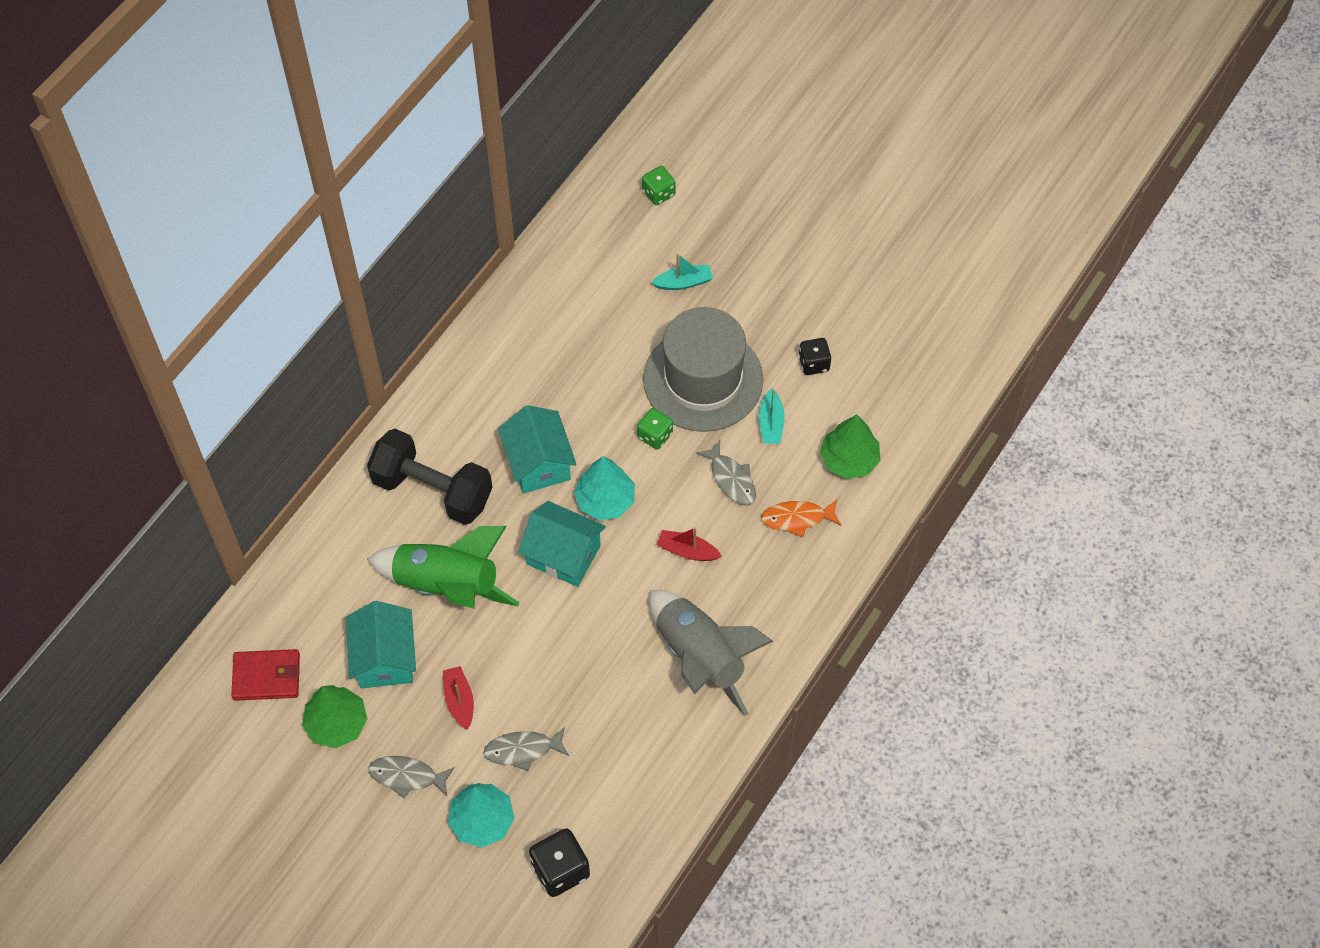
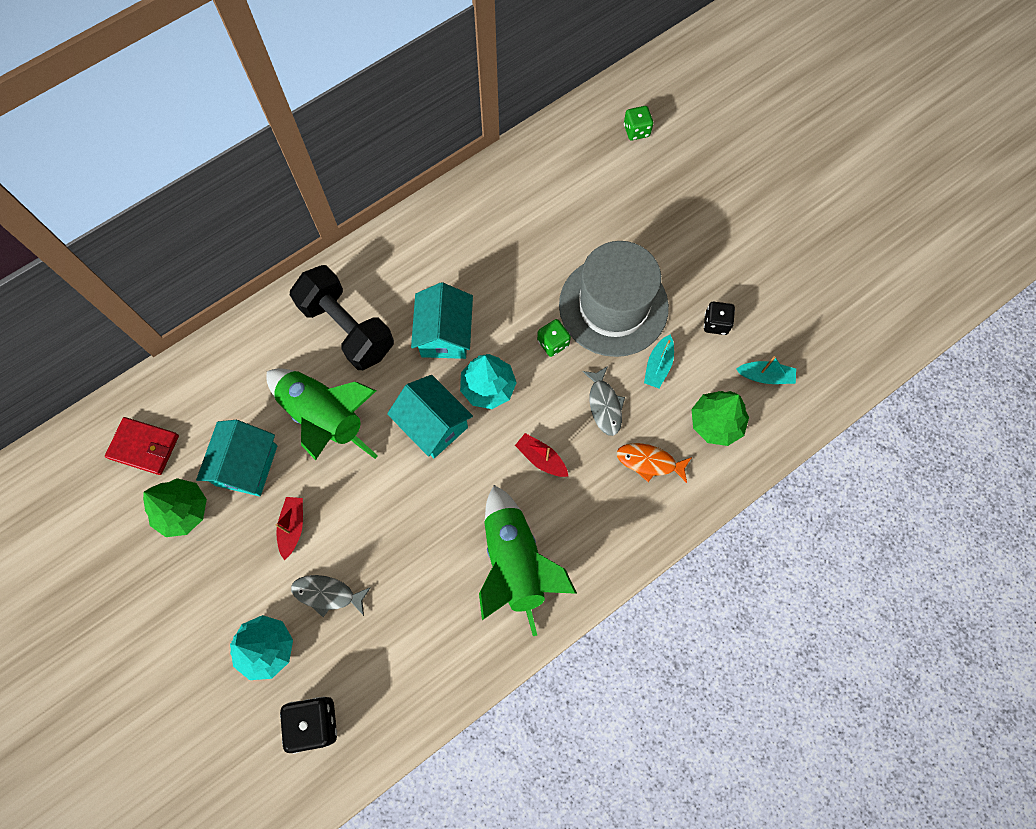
camera: 20 degrees right, 10 degrees up
grey fish [368,756,454,799] -> none
grey rocket [649,590,774,716] -> green rocket [479,485,577,636]
turquoise boat [651,254,713,290] -> turquoise boat moved to [736,356,796,384]

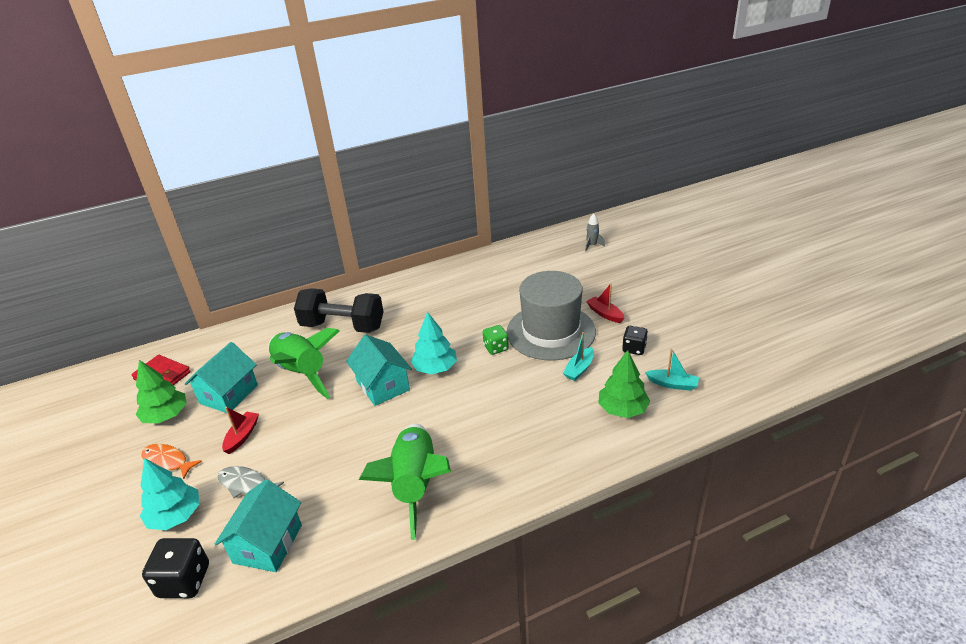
camera: 15 degrees right, 35 degrees down
black dumbbell [290,265,394,370] -> black dumbbell turned 45 degrees counterclockwise [294,288,384,333]
turquoise house [411,282,473,359] -> turquoise house moved to [214,479,302,572]
red boat [515,433,568,477] -> red boat moved to [586,283,625,323]
grey fish [582,366,625,436] -> none
orange fish [617,443,692,483] -> orange fish moved to [142,444,202,479]
green dice [624,106,653,140] -> grey rocket [585,213,605,251]

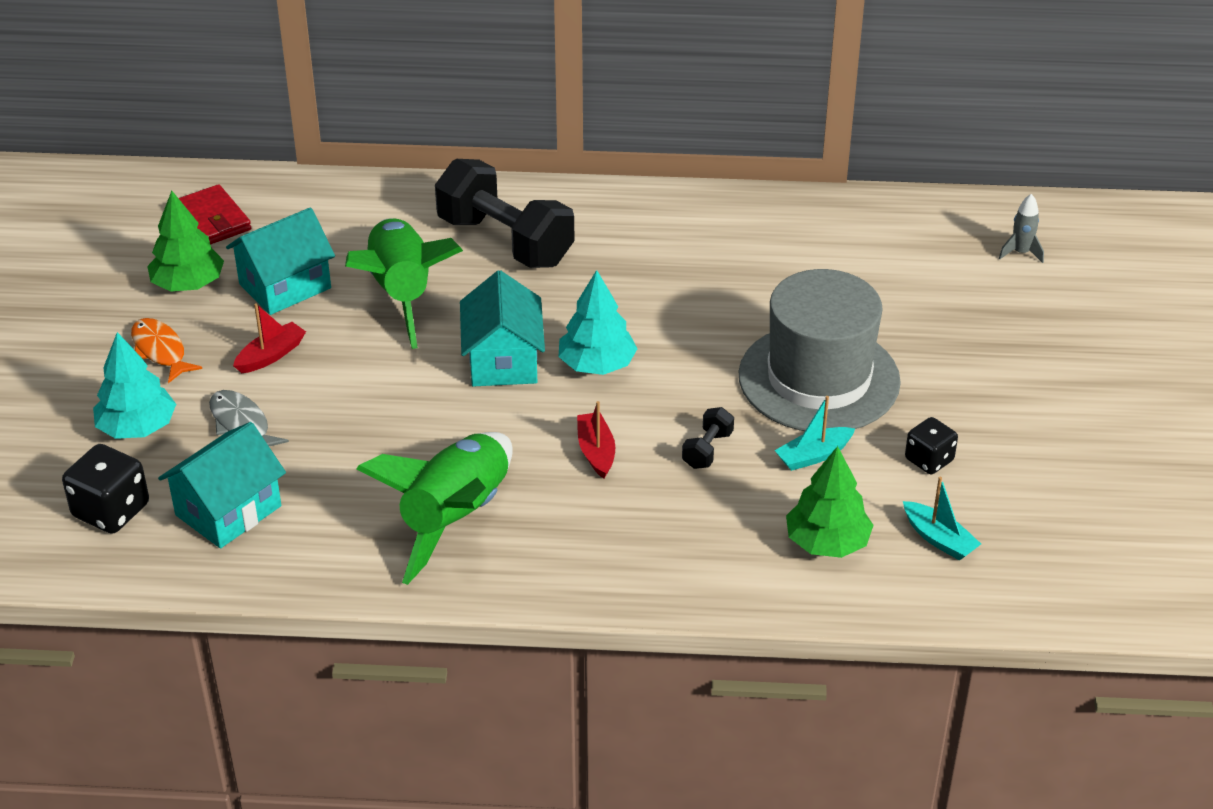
camera: 25 degrees right, 5 degrees up
green dice [483,325,509,355] -> none
red boat [586,283,625,323] -> red boat moved to [577,401,615,479]
none -> black dumbbell [682,407,734,469]

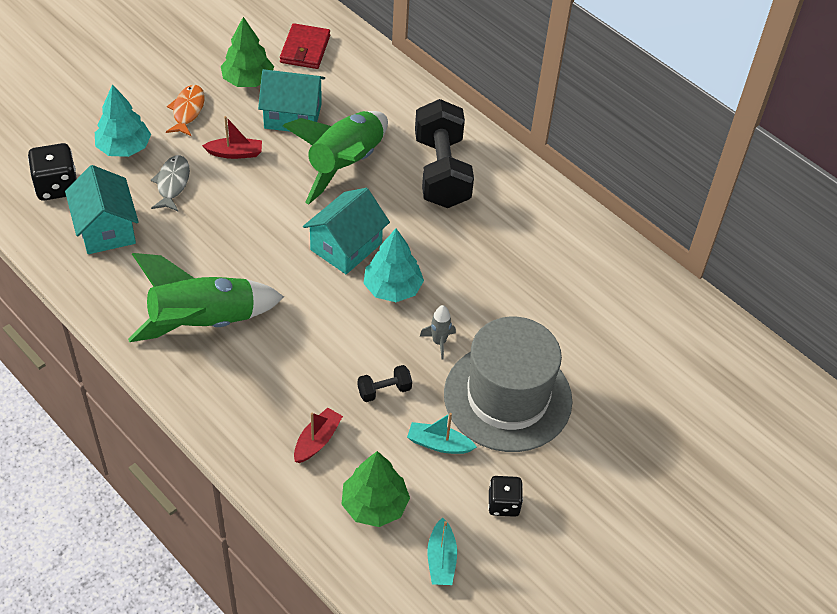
camera: 40 degrees right, 10 degrees up
turquoise house [158,422,286,548] -> turquoise house turned 75 degrees clockwise [65,165,139,254]
red boat [577,401,615,479] -> red boat moved to [294,408,343,463]
grey rocket [999,194,1044,263] -> grey rocket moved to [420,305,456,359]

